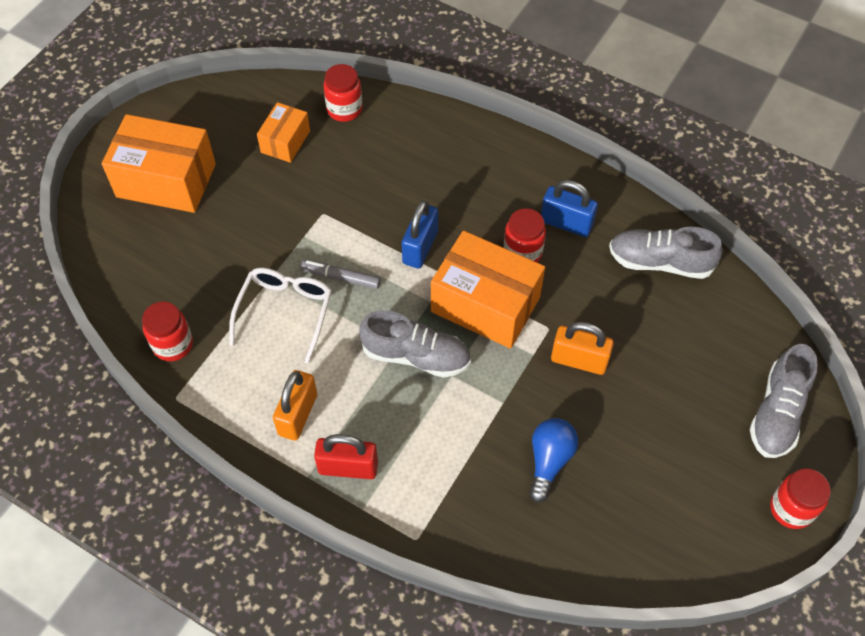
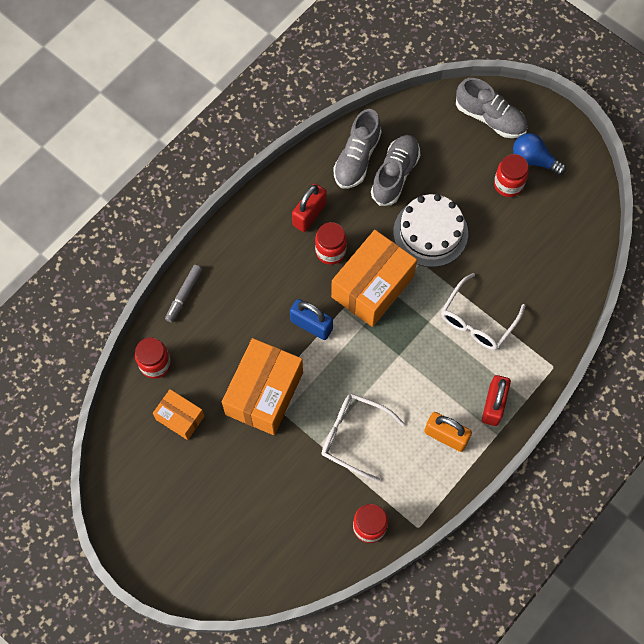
camera: 80 degrees left, 10 degrees up
orange box [102,114,216,213] -> orange box moved to [222,338,303,435]
grey marker [300,260,381,289] -> grey marker moved to [165,265,202,323]
grey shoe [359,310,471,378] -> grey shoe moved to [371,135,420,206]
blue light bulb [529,418,578,503] -> blue light bulb moved to [513,133,566,176]
blue padlock [541,180,598,237] -> red padlock [292,183,327,232]
orange padlock [551,322,614,375] -> white cake [393,194,468,267]
red jar [770,468,831,529] -> red jar moved to [494,154,529,197]
none -> white glasses [441,273,525,350]

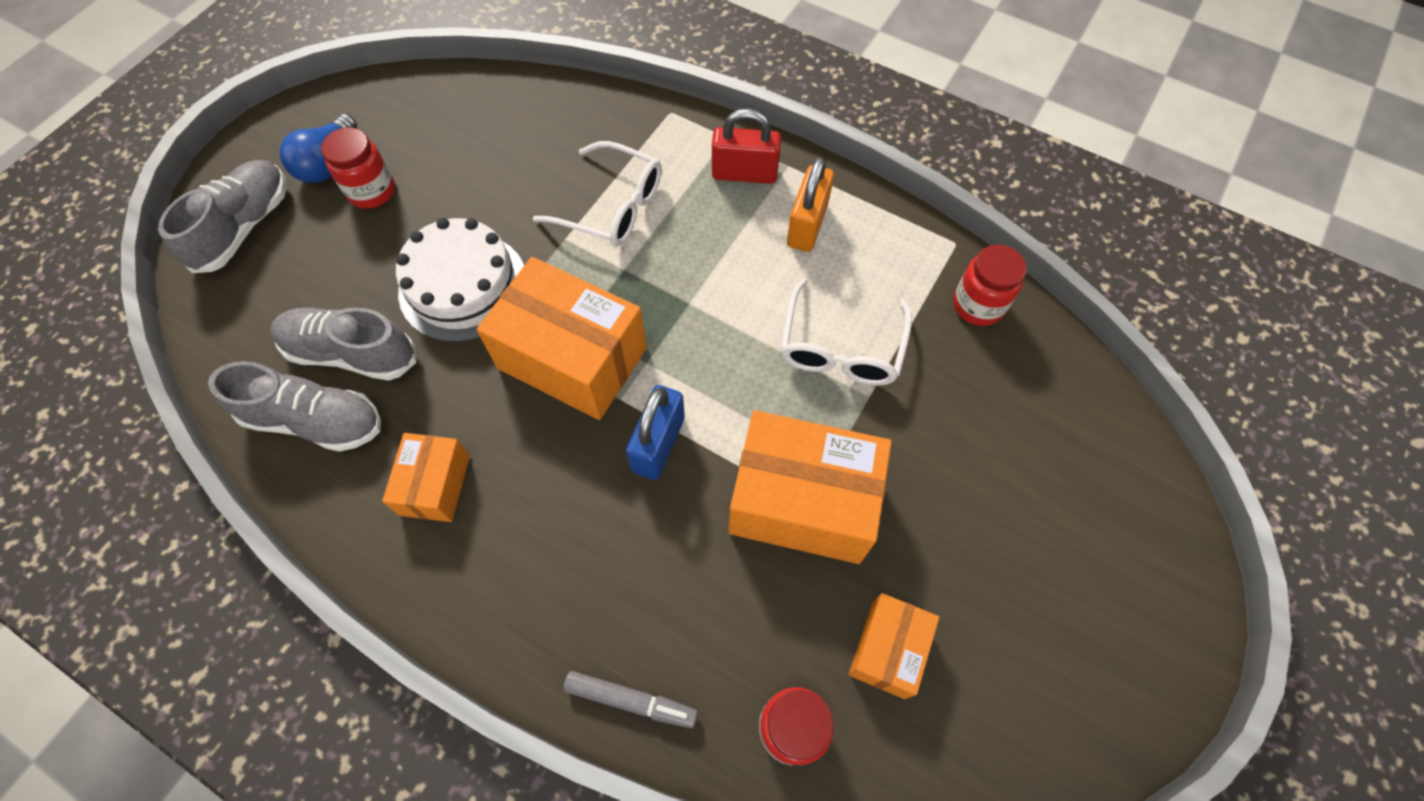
camera: 100 degrees left, 5 degrees down
red padlock [292,183,327,232] -> orange box [382,433,470,522]
red jar [315,222,347,265] -> none

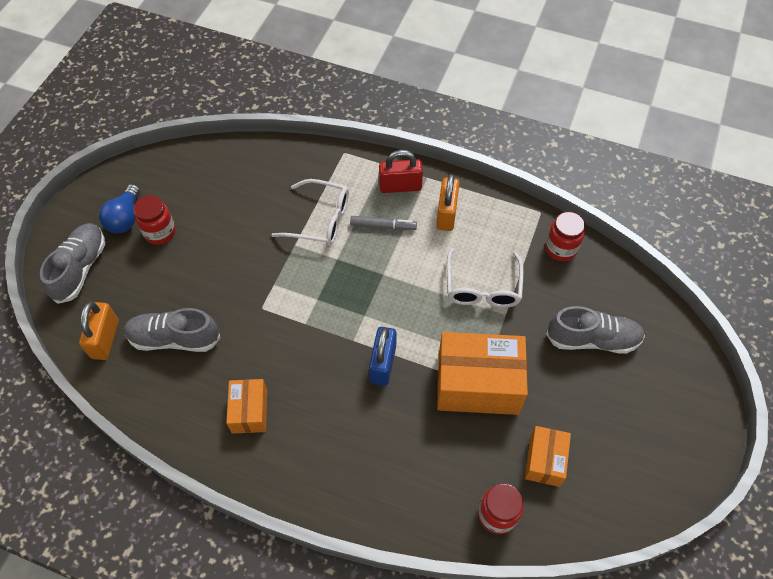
camera: 10 degrees left, 5 degrees down
grey shoe [208,361,381,452] -> grey shoe moved to [546,306,645,354]
white cake [396,218,524,342] -> none
orange box [476,257,647,420] -> none
grey marker [564,671,698,728] -> grey marker moved to [350,216,417,230]
none -> orange padlock [79,302,119,360]

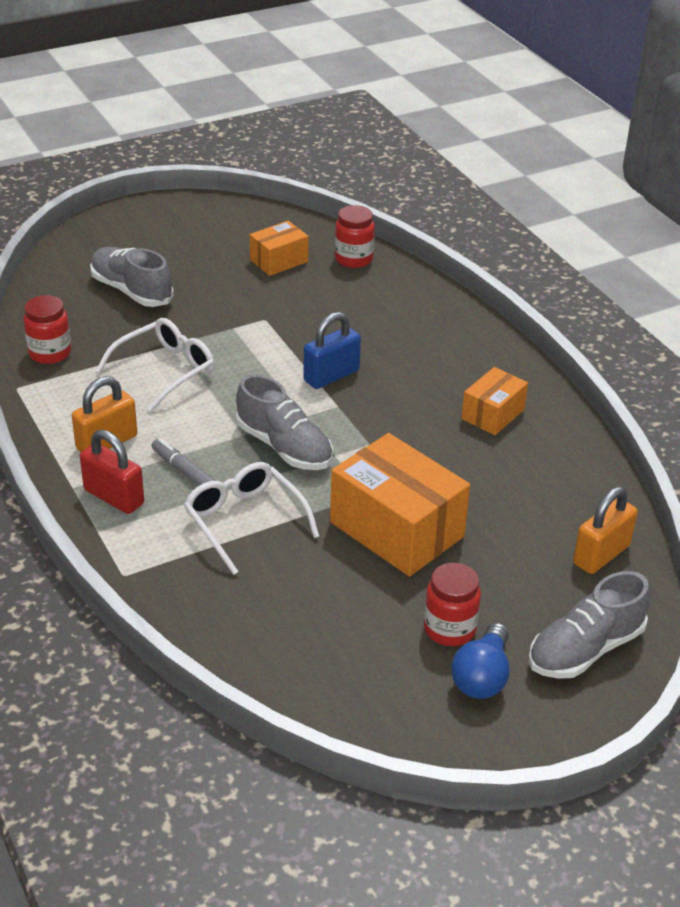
camera: 140 degrees left, 20 degrees down
blue light bulb [99,184,140,233] -> blue light bulb turned 150 degrees clockwise [451,623,510,699]
grey shoe [124,308,221,352] -> grey shoe moved to [236,374,333,470]
orange box [437,332,528,415] -> orange box moved to [330,433,470,577]

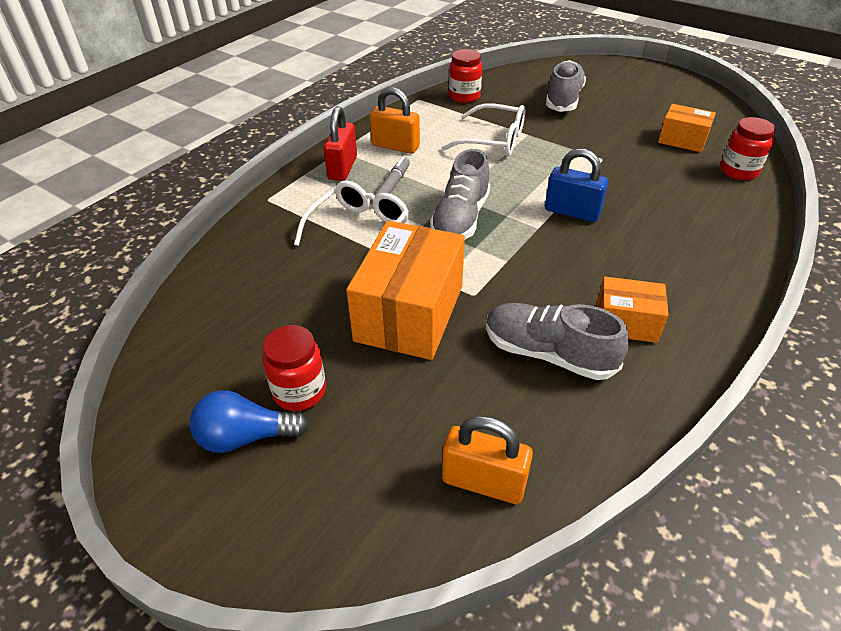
camera: 65 degrees right, 5 degrees up
grey shoe [528,571,650,679] -> grey shoe moved to [486,303,629,380]

